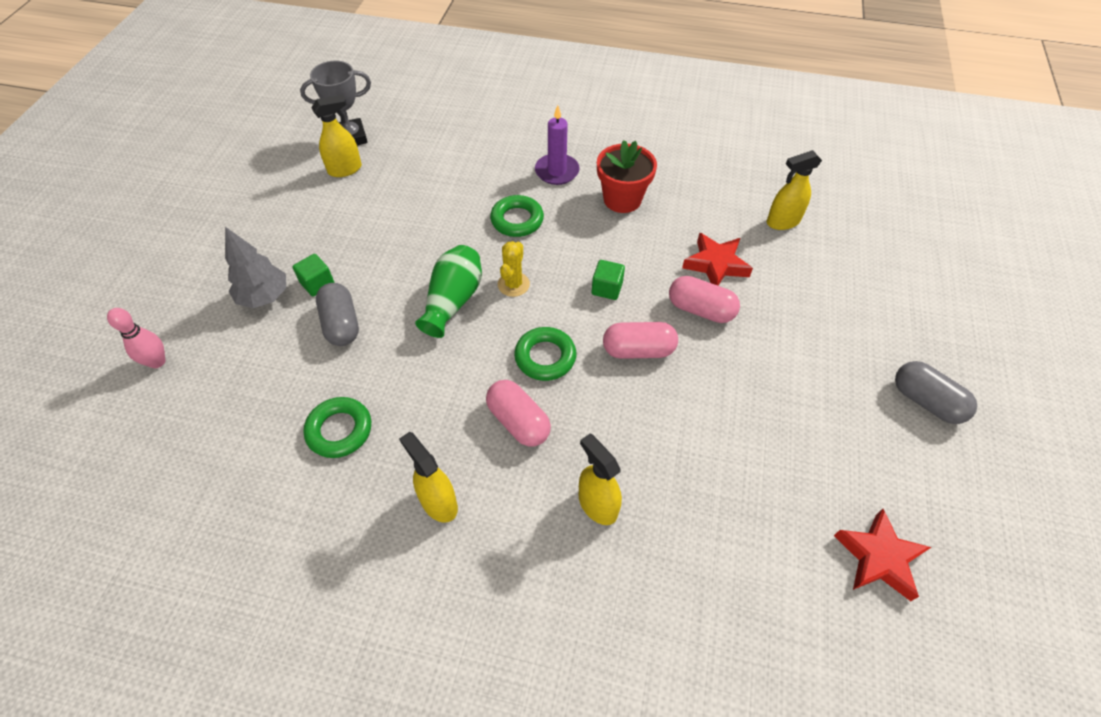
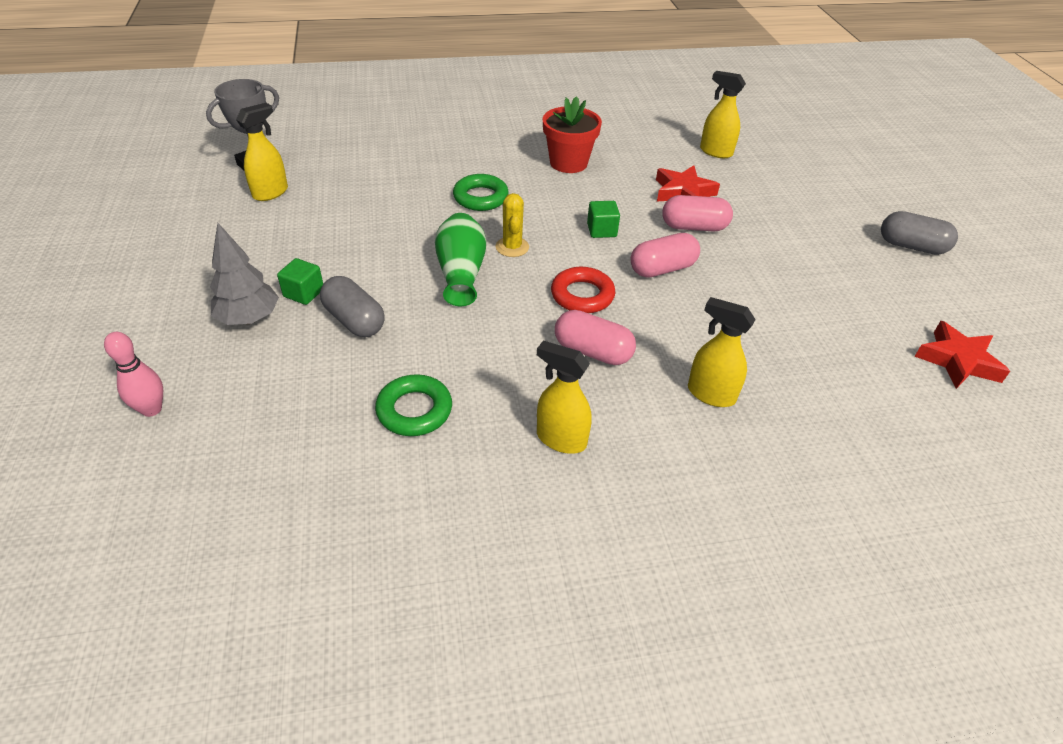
camera: 25 degrees left, 10 degrees down
green ring [514,327,576,381] -> red ring [551,267,615,313]
purple candle [535,105,580,185] -> none
yellow spray bottle [767,150,822,230] -> yellow spray bottle turned 75 degrees clockwise [700,71,746,158]

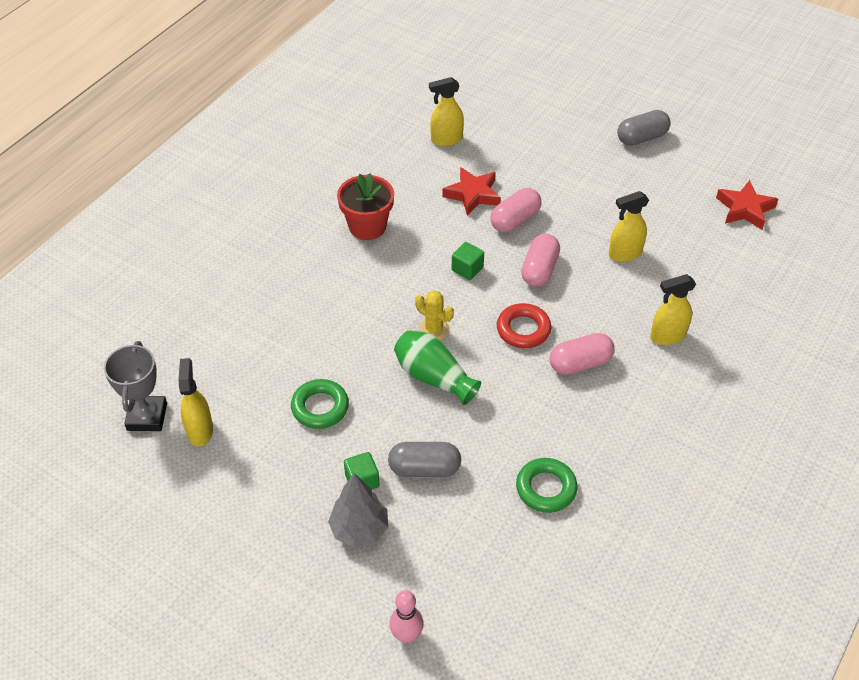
camera: 45 degrees left, 5 degrees up
green ring [453,174,509,211] -> green ring moved to [291,379,349,429]
yellow spray bottle [537,341,592,454] -> yellow spray bottle moved to [609,191,649,262]

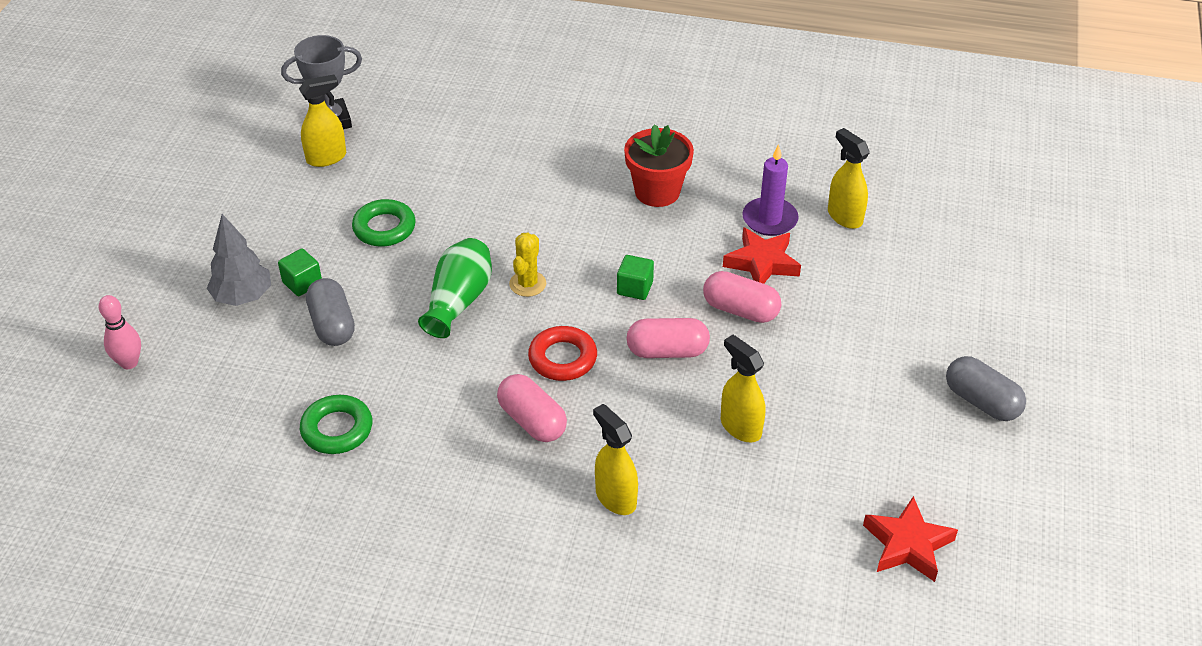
camera: 70 degrees right, 5 degrees down
none -> purple candle [742,144,799,236]

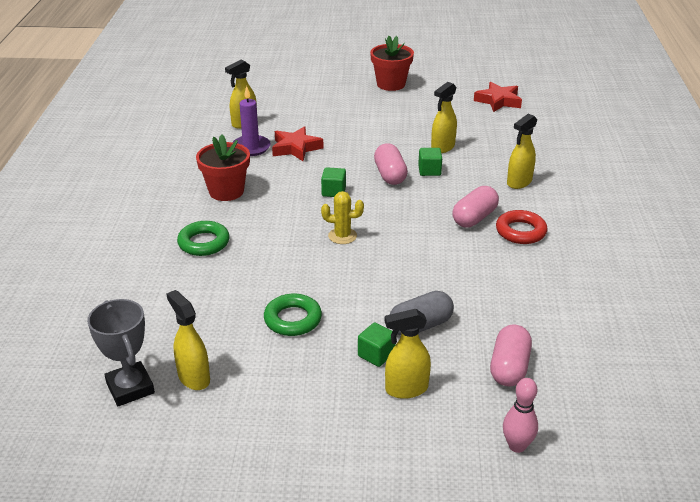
camera: 100 degrees left, 10 degrees down
grey tree [207,214,271,306] -> yellow spray bottle [385,309,431,399]
green ring [300,395,372,454] -> green ring moved to [177,221,229,256]
green vase [418,238,492,338] -> none
red ring [528,326,597,381] -> red ring moved to [496,210,547,244]
pink capsule [703,271,781,323] -> pink capsule moved to [490,324,532,387]
grey capsule [946,356,1026,421] -> red flower pot [370,36,414,91]
none -> green cube [418,148,442,176]

